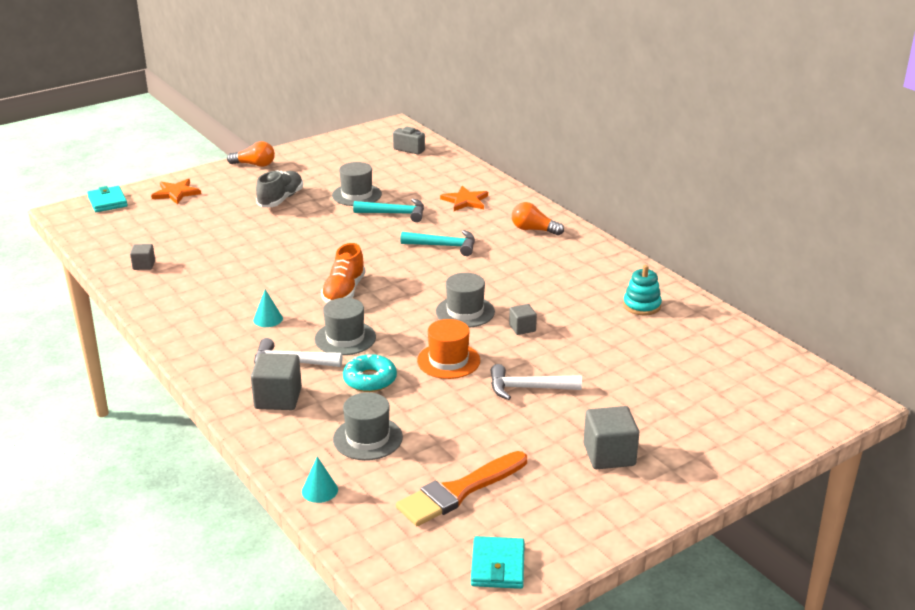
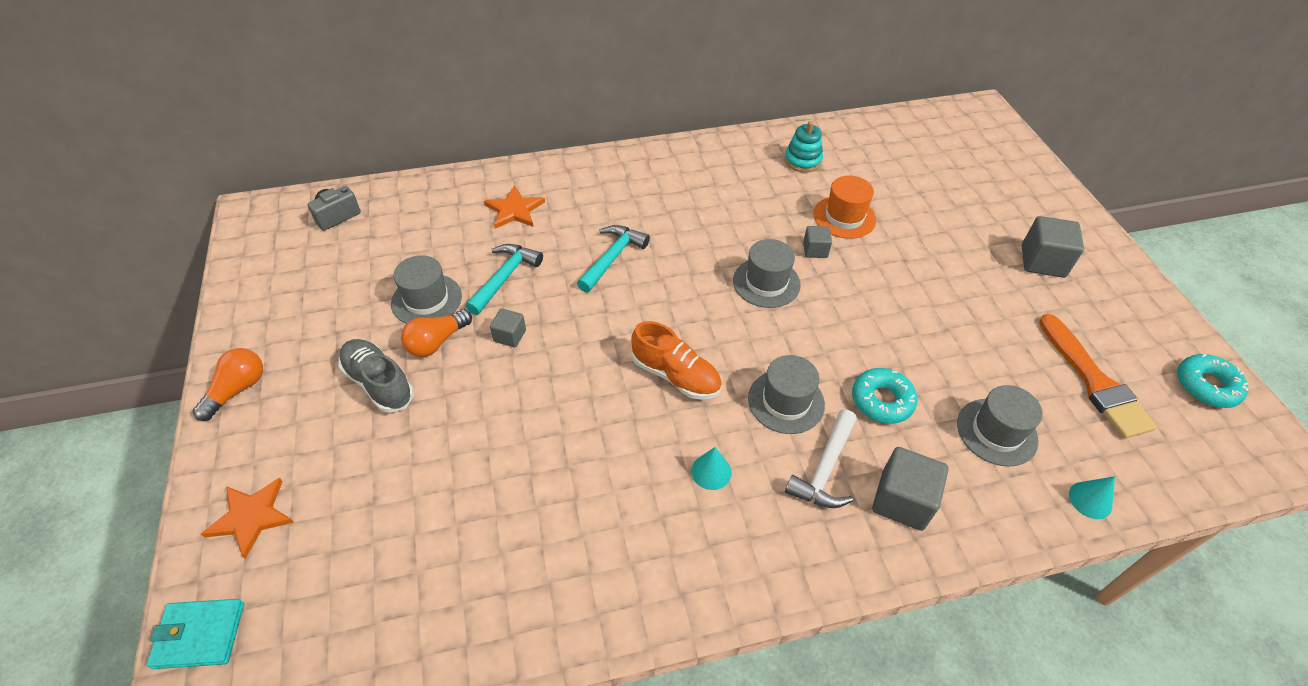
camera: 70 degrees left, 20 degrees up
grey cube [130,244,155,270] -> grey cube moved to [490,308,526,347]
orange hat [417,319,480,379] -> orange hat moved to [813,176,876,239]
turquoise wallet [471,536,525,589] -> turquoise donut [1177,354,1249,408]
white hammer [491,364,582,400] -> none
orange light bulb [512,202,564,235] -> orange light bulb moved to [401,309,472,357]

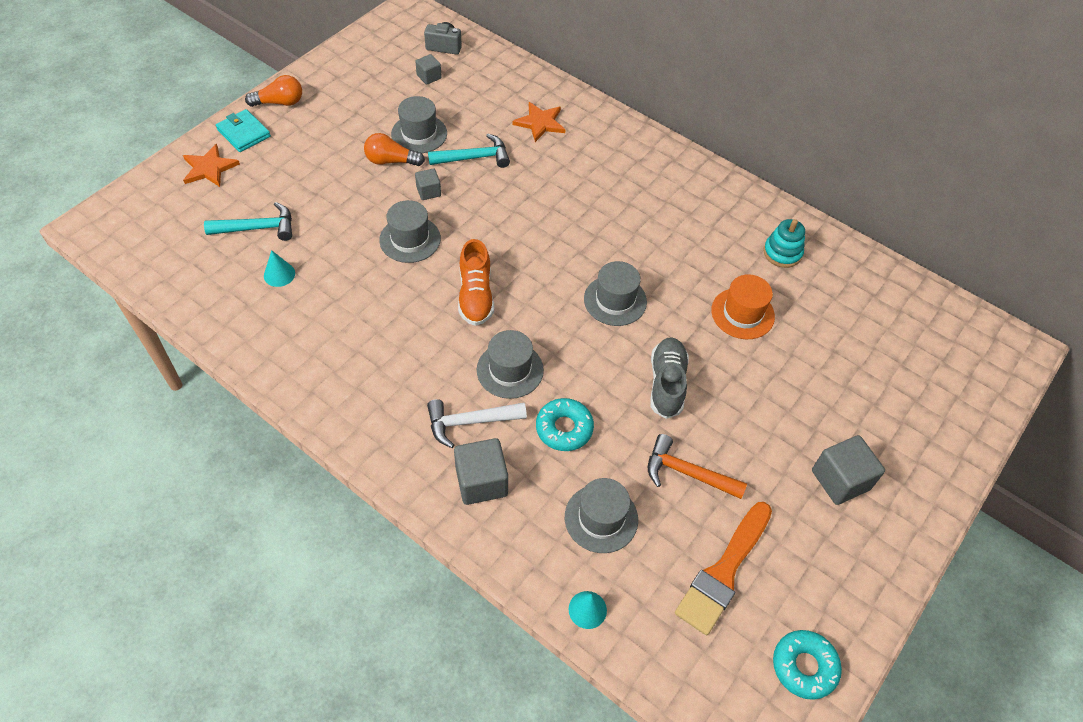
camera: 50 degrees right, 5 degrees up
turquoise wallet [146,599,244,669] -> turquoise wallet moved to [216,109,271,152]
grey shoe [338,339,414,413] -> grey shoe moved to [650,337,689,419]
turquoise hammer [577,225,650,293] -> turquoise hammer moved to [204,202,292,241]
turquoise cone [691,447,732,490] -> turquoise cone moved to [264,250,295,287]
grey cube [803,226,832,258] -> grey cube moved to [415,54,442,85]
none -> grey hat [379,200,441,263]
none -> orange hammer [648,434,747,499]

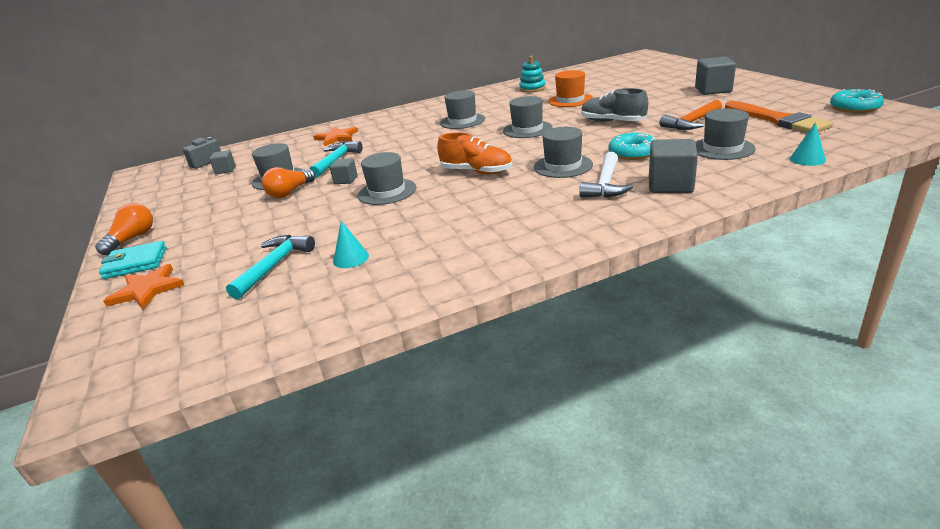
camera: 55 degrees left, 25 degrees down
none -> grey hat [440,90,485,129]

